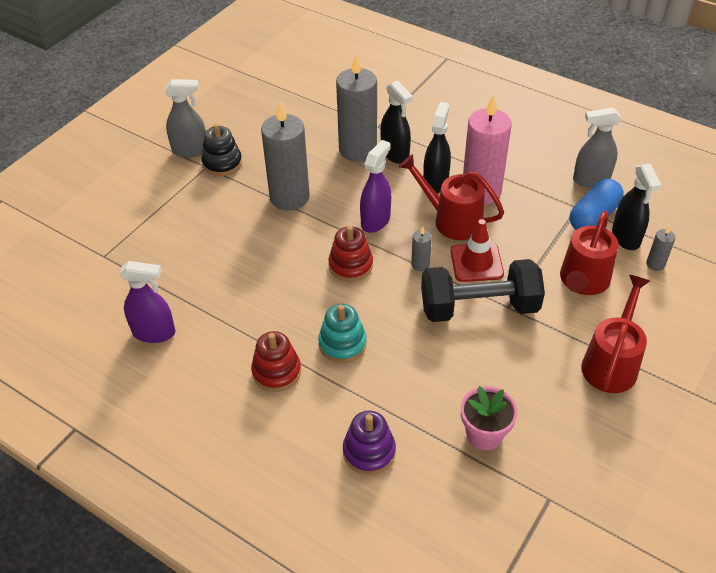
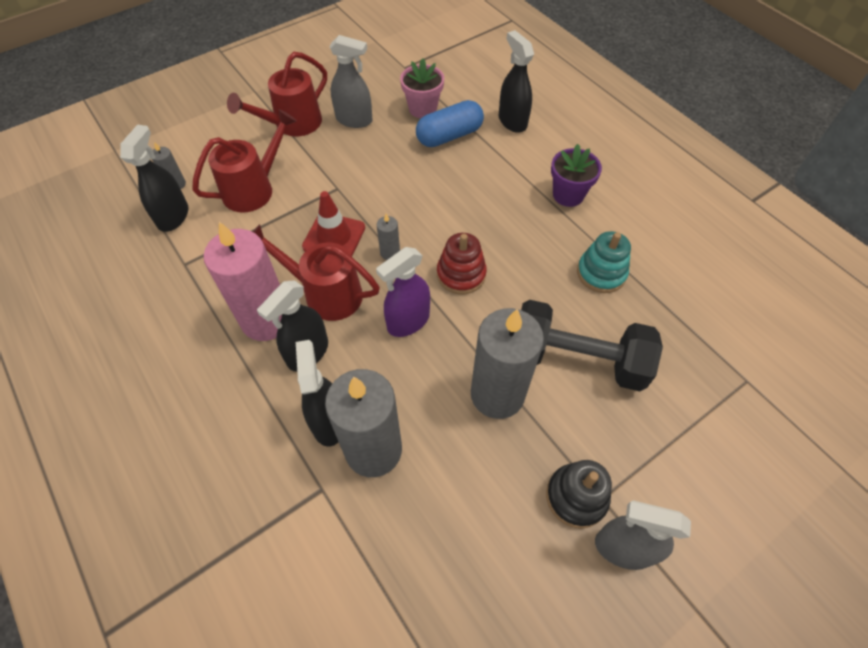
camera: 160 degrees left, 10 degrees up
purple spray bottle [119,261,175,343] -> none
red stacking toy [251,331,301,392] -> purple flower pot [551,144,602,207]
turquoise stacking toy [318,304,367,363] -> turquoise stacking toy moved to [577,231,631,293]
purple stacking toy [343,411,396,475] -> black spray bottle [499,30,534,133]
red watering can [399,154,504,240] -> red watering can turned 150 degrees clockwise [253,224,380,321]
black dumbbell [421,259,545,322] -> black dumbbell moved to [521,300,663,391]
blue capsule [570,179,624,230] -> blue capsule moved to [416,100,484,147]
grey spray bottle [573,108,622,187] -> grey spray bottle moved to [329,35,373,128]

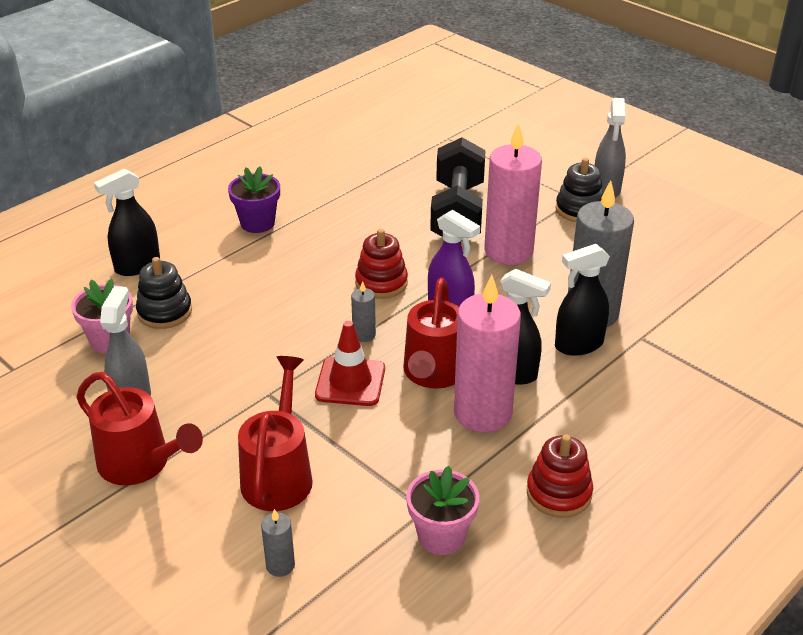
camera: 100 degrees left, 20 degrees down
black spray bottle [120,124,188,232] -> none
red watering can [192,109,297,212] -> red watering can turned 60 degrees clockwise [238,356,313,511]
blue capsule [416,100,484,147] -> black stacking toy [136,257,192,329]
grey candle [471,308,544,419] -> pink candle [484,122,542,265]
turquoise stacking toy [577,231,631,293] -> none
none -> pink flower pot [406,466,479,555]
none -> red stacking toy [527,434,593,518]

